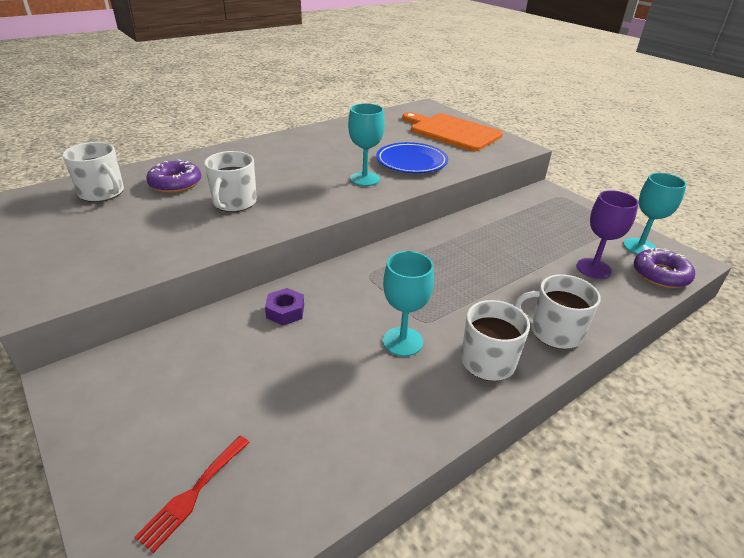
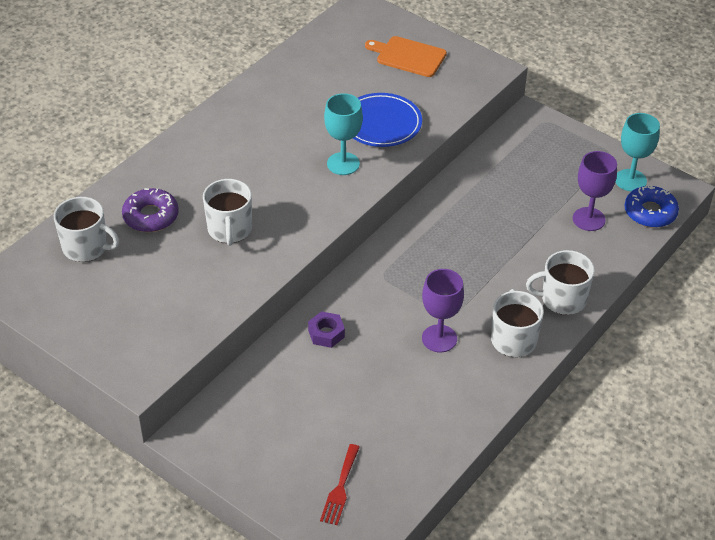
camera: 15 degrees left, 10 degrees up
turquoise goblet [383,251,434,356] -> purple goblet [422,269,464,353]
orange cutting board [402,112,503,151] -> orange cutting board [365,36,447,77], size x0.64
purple donut [634,248,695,288] -> blue donut [624,185,679,228]

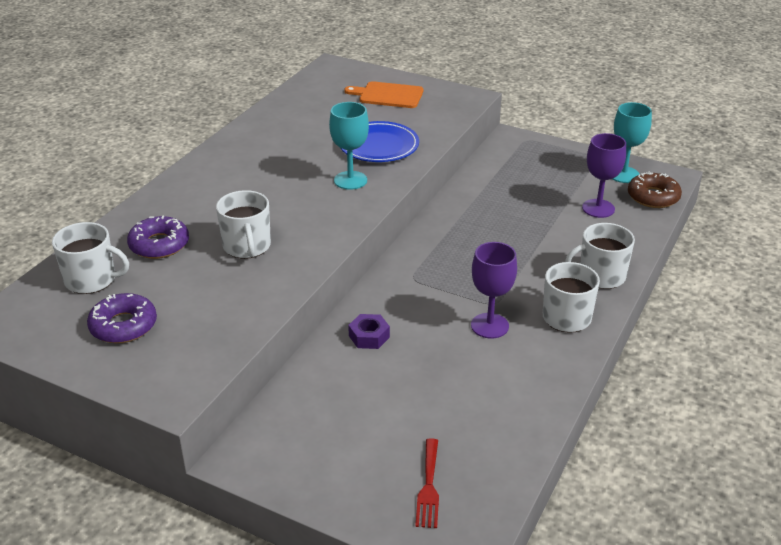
camera: 10 degrees left, 10 degrees down
blue donut [624,185,679,228] -> brown donut [628,172,682,208]
none -> purple donut [87,293,157,343]

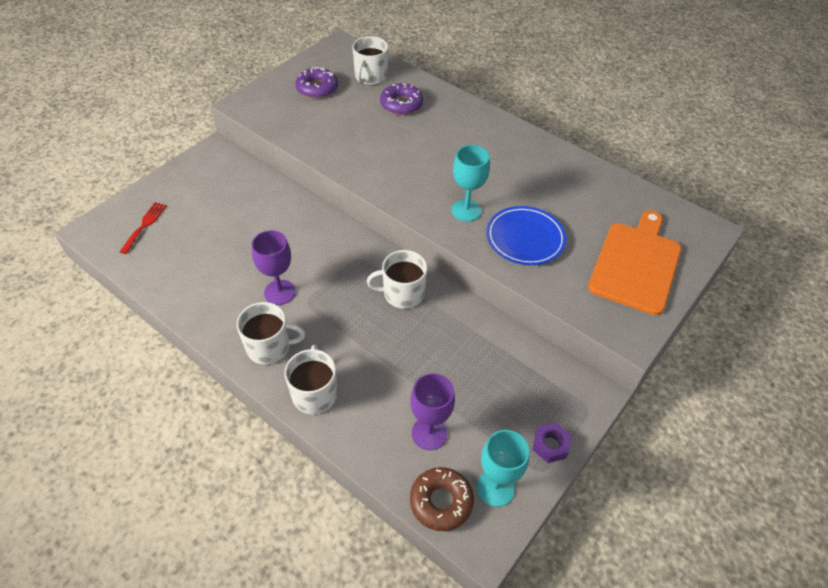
camera: 100 degrees right, 15 degrees up
white mug [216,190,271,259] -> white mug moved to [367,250,428,309]
orange cutting board [345,81,424,108] -> orange cutting board [588,210,681,315], size x1.56
purple nut [348,314,390,349] -> purple nut moved to [532,422,571,463]
red fork [415,438,439,528] -> red fork turned 90 degrees clockwise [119,202,167,254]

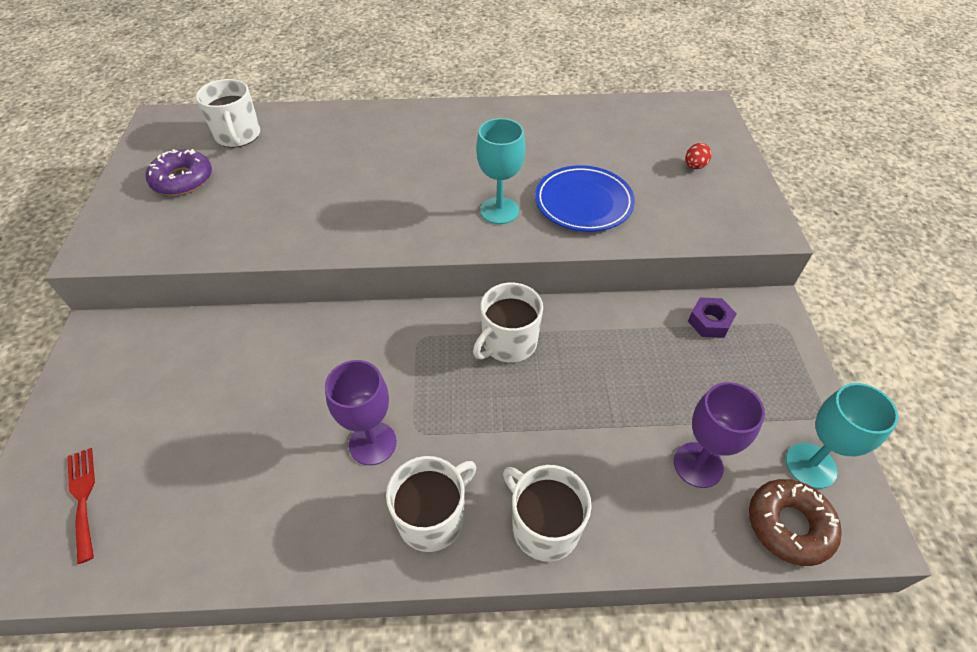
camera: 40 degrees left, 0 degrees up
purple donut [380,83,423,115] -> none
purple nut [532,422,571,463] -> purple nut moved to [688,297,737,338]
orange cutting board [588,210,681,315] -> red egg [685,143,712,169]

